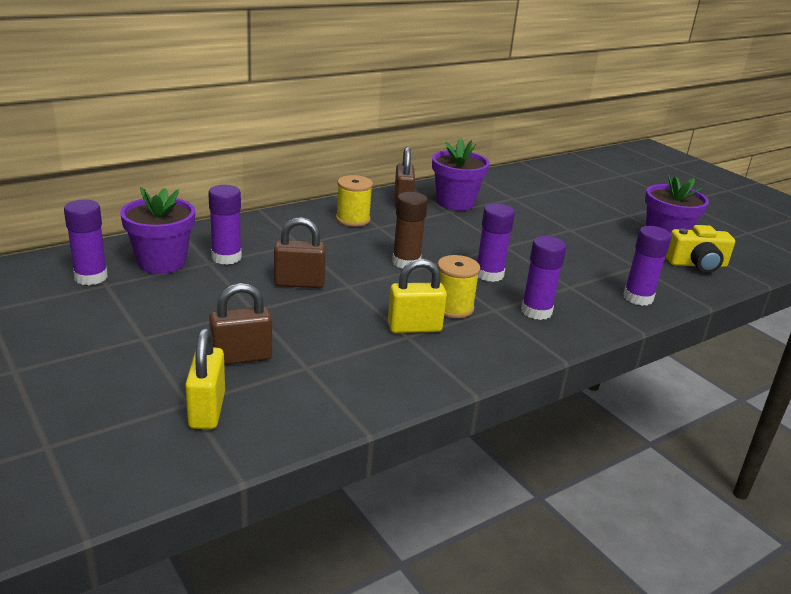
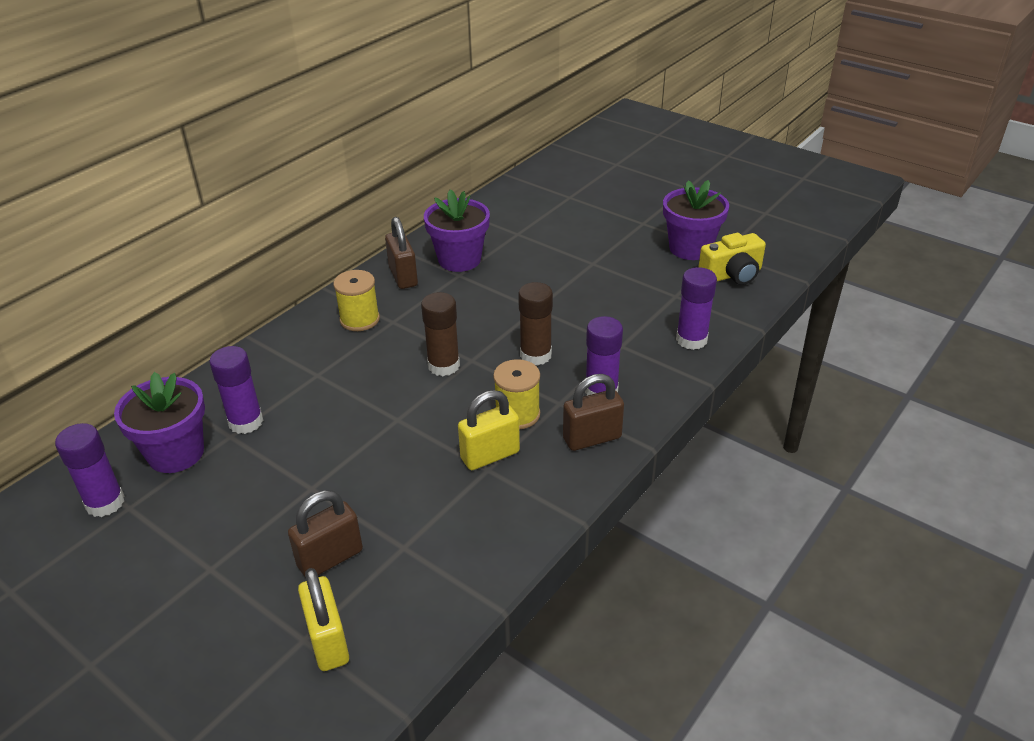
camera: 15 degrees left, 10 degrees up
brown padlock [274,217,326,288] -> brown padlock moved to [563,374,624,451]
purple glue stick [477,203,515,282] -> brown glue stick [518,282,553,366]

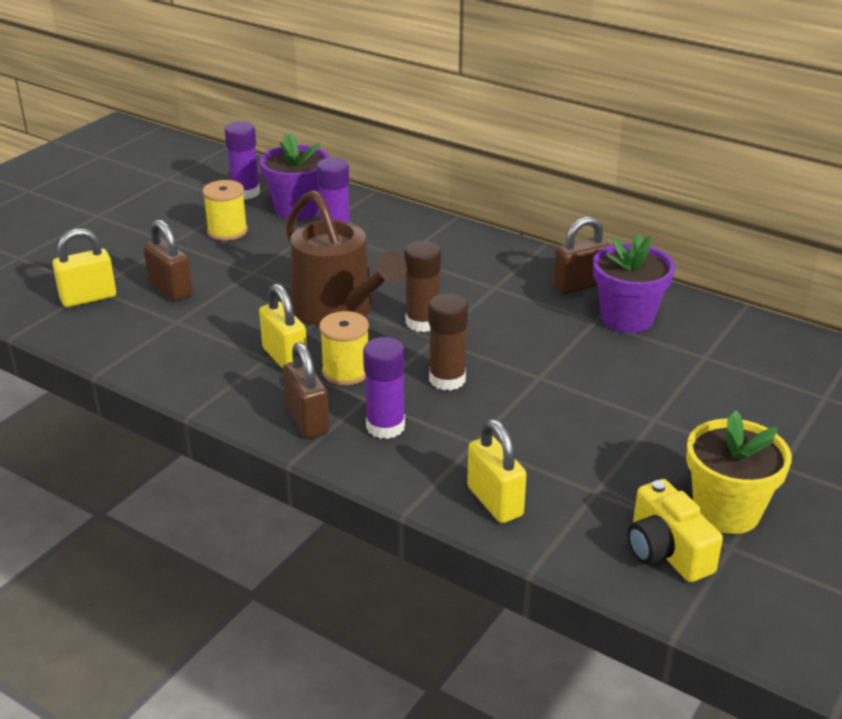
camera: 85 degrees right, 5 degrees down
yellow spool [333,270,380,331] -> yellow spool moved to [202,180,248,241]
purple flower pot [663,180,729,260] -> yellow flower pot [686,410,792,534]
purple glue stick [676,267,717,350] -> yellow padlock [467,419,527,523]
none -> brown watering can [286,190,407,326]

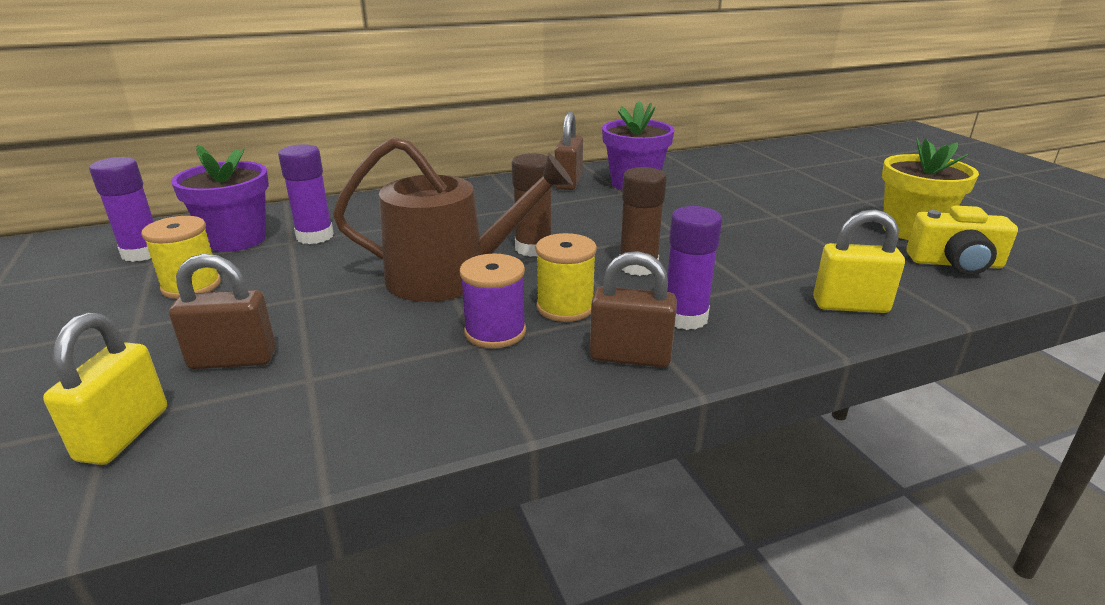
camera: 55 degrees left, 5 degrees down
yellow padlock [259,284,307,369] -> purple spool [459,254,526,349]

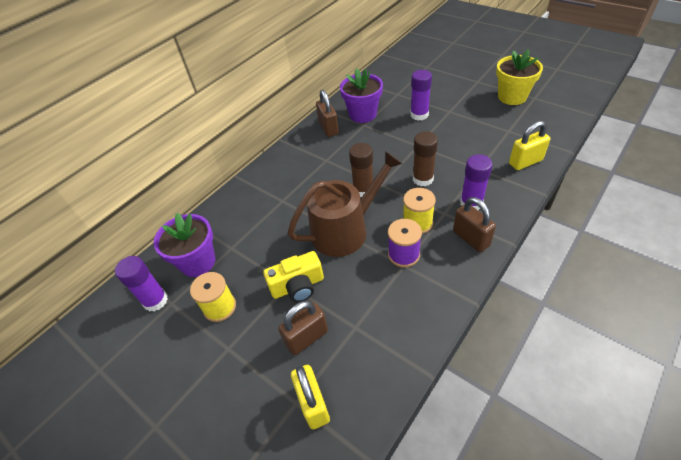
camera: 25 degrees left, 20 degrees up
purple glue stick [278,144,334,244] -> purple glue stick moved to [410,70,432,121]
brown padlock [590,251,677,368] -> brown padlock turned 75 degrees clockwise [453,197,496,252]
yellow camera [906,206,1018,275] -> yellow camera moved to [263,251,324,302]

